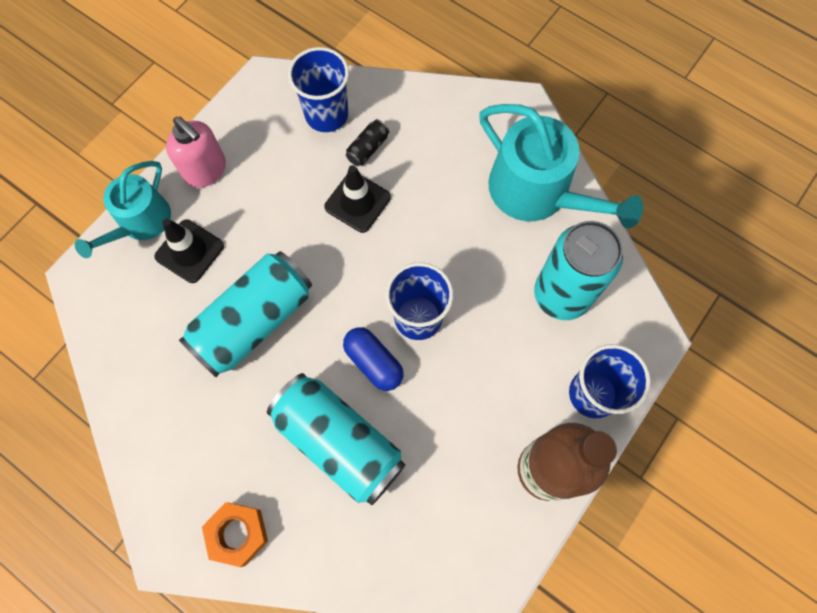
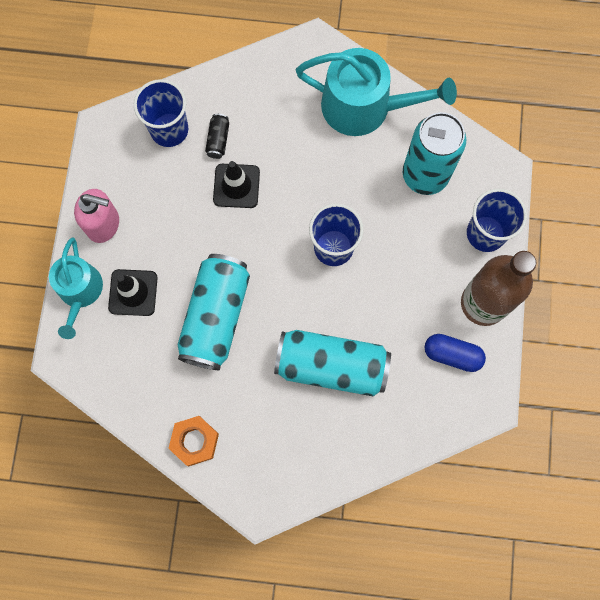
camera: 30 degrees left, 5 degrees up
orange nut [202,502,268,567] -> orange nut moved to [169,416,219,466]
blue capsule [343,327,404,391] -> blue capsule moved to [424,334,486,372]

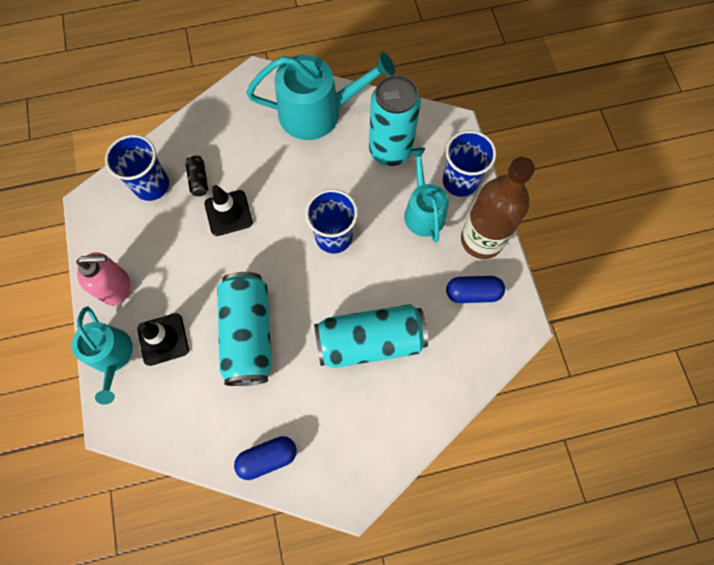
camera: 20 degrees left, 5 degrees down
orange nut [169,416,219,466] -> blue capsule [234,436,297,480]
none -> turquoise watering can [404,148,449,243]

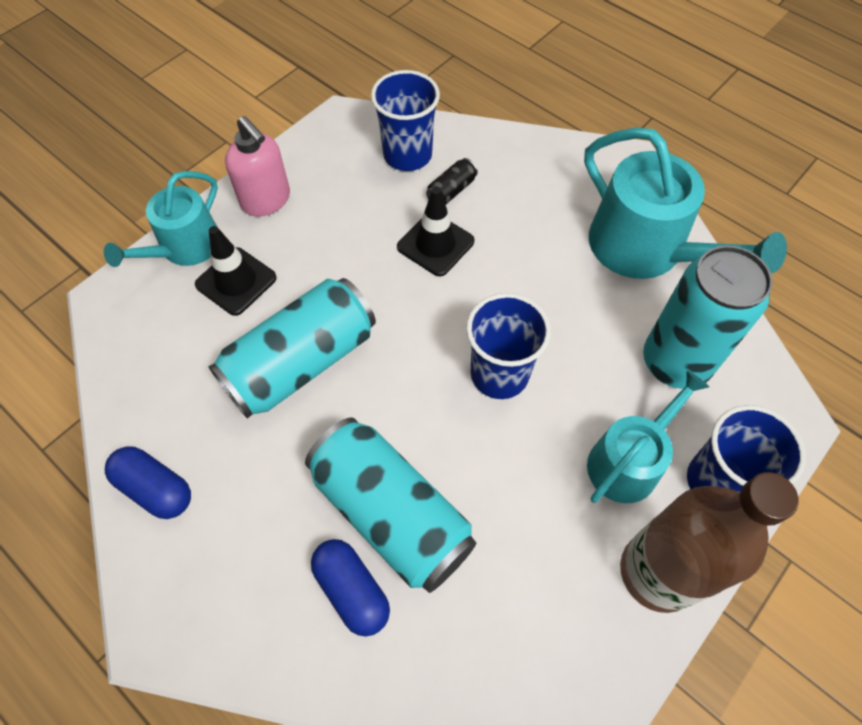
camera: 55 degrees right, 10 degrees down
blue capsule [446,276,505,303] -> blue capsule moved to [311,539,390,636]

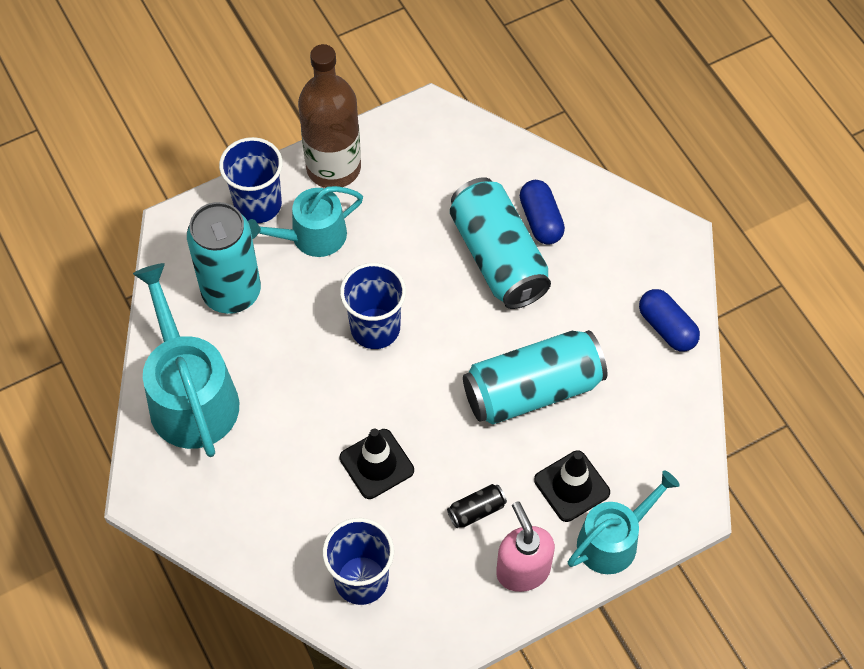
camera: 160 degrees left, 0 degrees up
black can [426,158,478,205] -> black can moved to [447,484,507,528]

